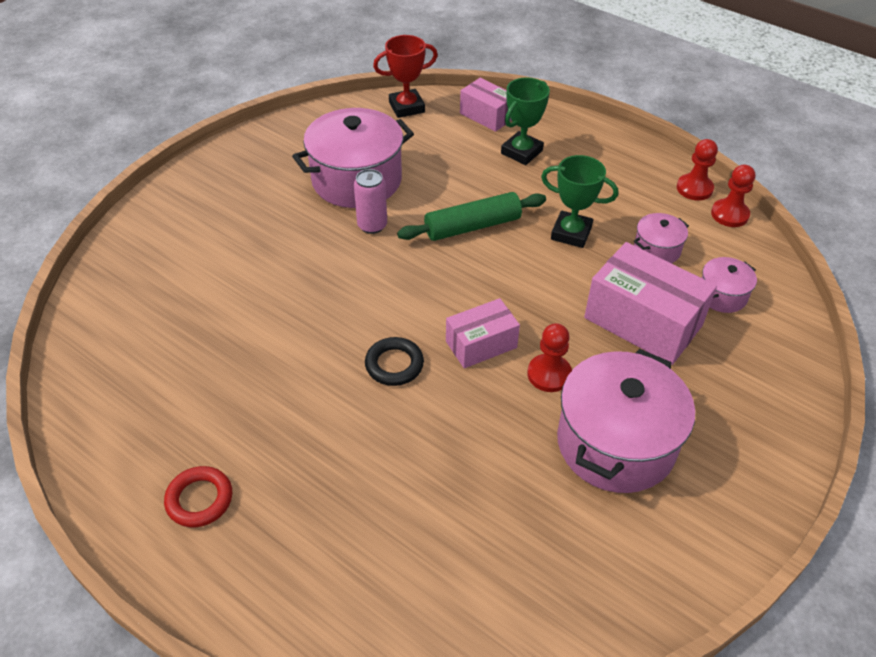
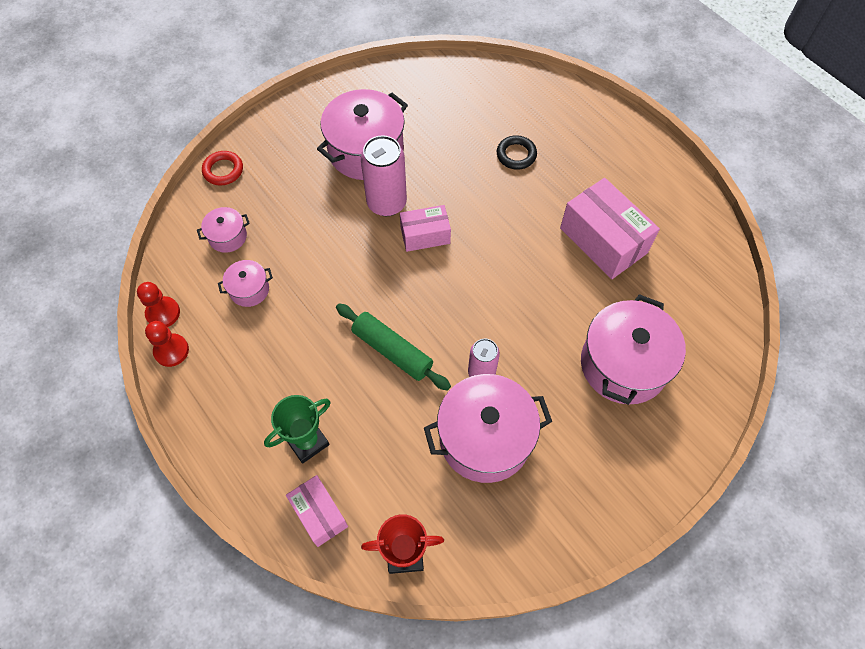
camera: 165 degrees left, 15 degrees up
red ring [164,466,232,527] -> red ring moved to [202,151,243,186]
black ring [365,337,424,386] -> black ring moved to [497,135,537,170]
green rolling pin [397,192,546,241] -> green rolling pin turned 45 degrees clockwise [336,303,451,391]
red pawn [527,323,572,392] -> pink can [361,135,407,216]
green trophy [541,155,618,248] -> none
pink box [584,242,717,365] -> pink box moved to [560,178,660,279]
none -> pink pot [581,294,686,405]

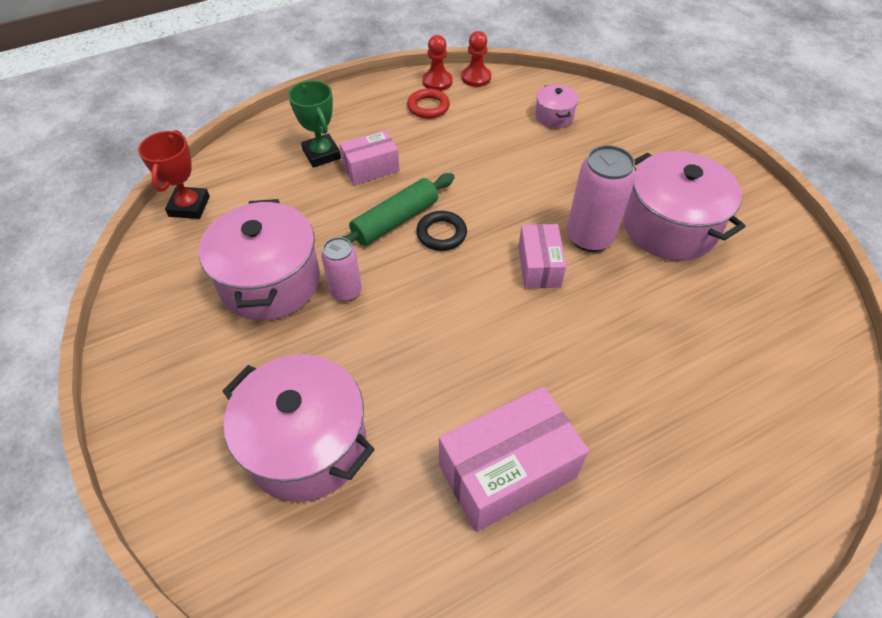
camera: 100 degrees right, 10 degrees down
red ring [202,151,243,186] -> red ring moved to [407,88,450,119]
pink pot [218,260,273,307] -> none
pink box [286,475,348,547] -> pink box moved to [340,130,399,185]
black ring [497,135,537,170] -> black ring moved to [416,211,467,251]

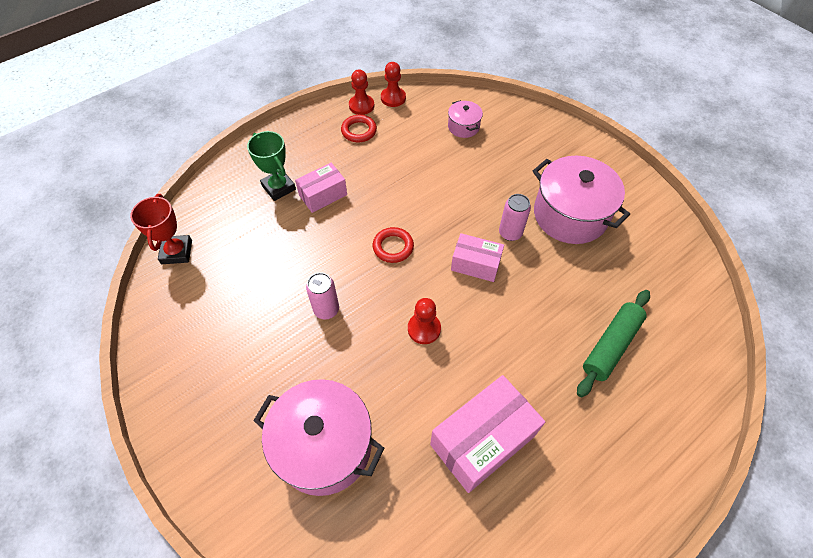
camera: 10 degrees left, 5 degrees up
pink pot [199,199,320,321] -> none
green rolling pin [342,173,455,246] -> green rolling pin moved to [577,290,650,397]
black ring [416,211,467,251] -> red ring [373,227,414,263]
pink box [518,224,566,289] -> pink box turned 60 degrees counterclockwise [451,233,504,282]
pink can [567,145,636,252] -> pink can [499,194,531,241], size x0.62
none -> red pawn [408,298,441,344]

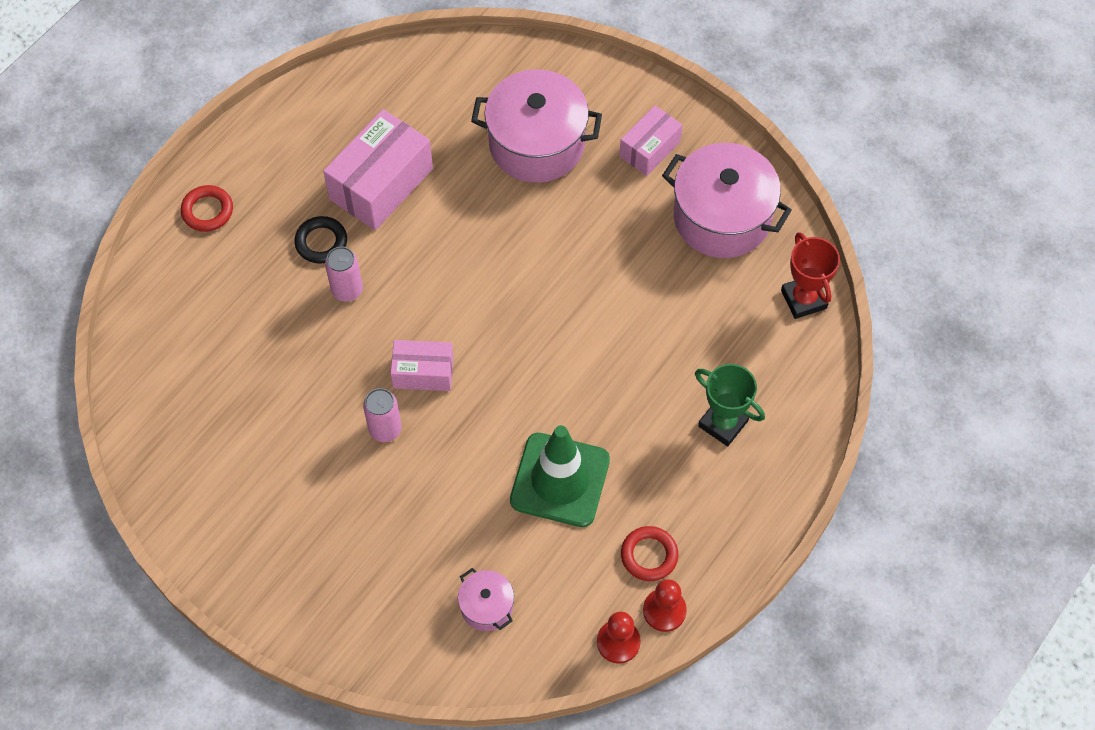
camera: 165 degrees right, 5 degrees up
pink box [295,163,347,213] -> pink box moved to [619,105,682,176]
pink can [306,273,339,320] -> pink can moved to [325,247,363,302]
red ring [373,227,414,263] -> red ring moved to [181,185,233,232]
red pawn [408,298,441,344] -> none
pink pot [533,156,630,244] -> pink pot moved to [662,143,792,258]
green rolling pin [577,290,650,397] -> none
none -> black ring [294,216,347,264]
none -> green traffic cone [510,425,610,527]

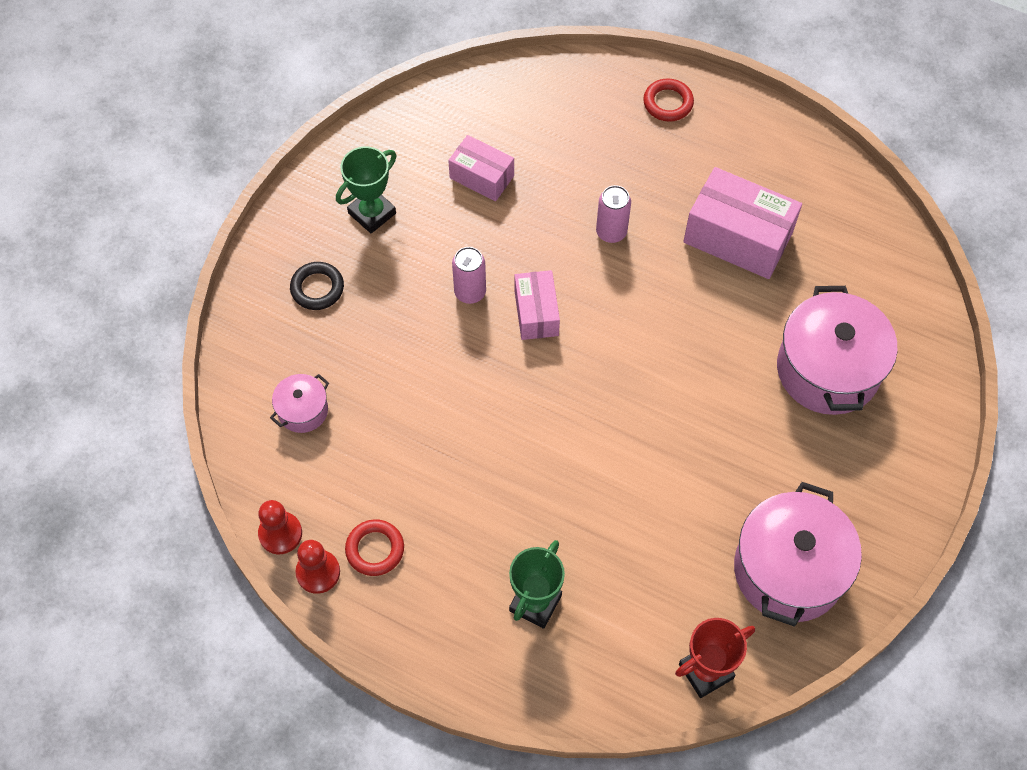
camera: 80 degrees right, 0 degrees up
black ring [294,216,347,264] -> black ring moved to [290,262,344,310]
green traffic cone [510,425,610,527] -> none
pink box [619,105,682,176] -> pink box moved to [448,135,514,201]
none -> green trophy [336,146,397,233]

